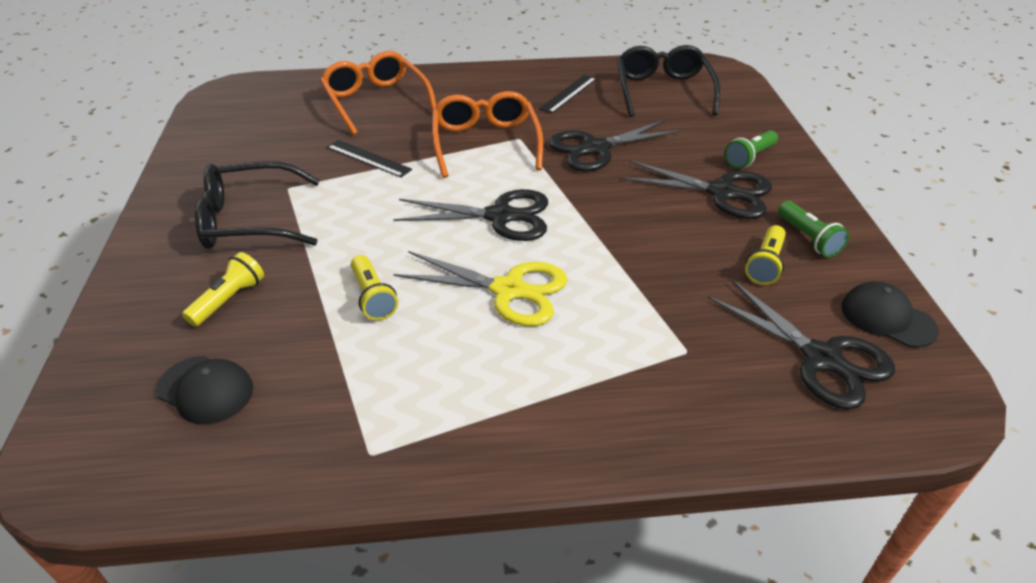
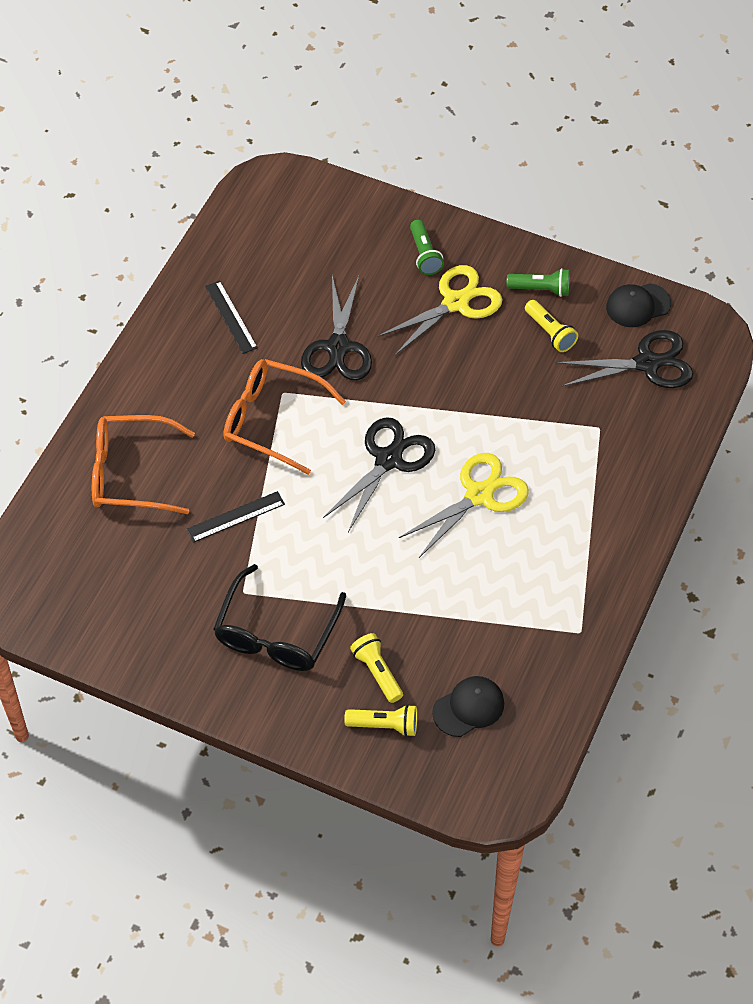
camera: 60 degrees left, 15 degrees up
yellow flashlight [351,255,398,320] -> yellow flashlight moved to [344,704,417,737]
black glasses [617,45,720,117] -> none
black scissors [621,160,772,219] -> yellow scissors [377,265,503,355]

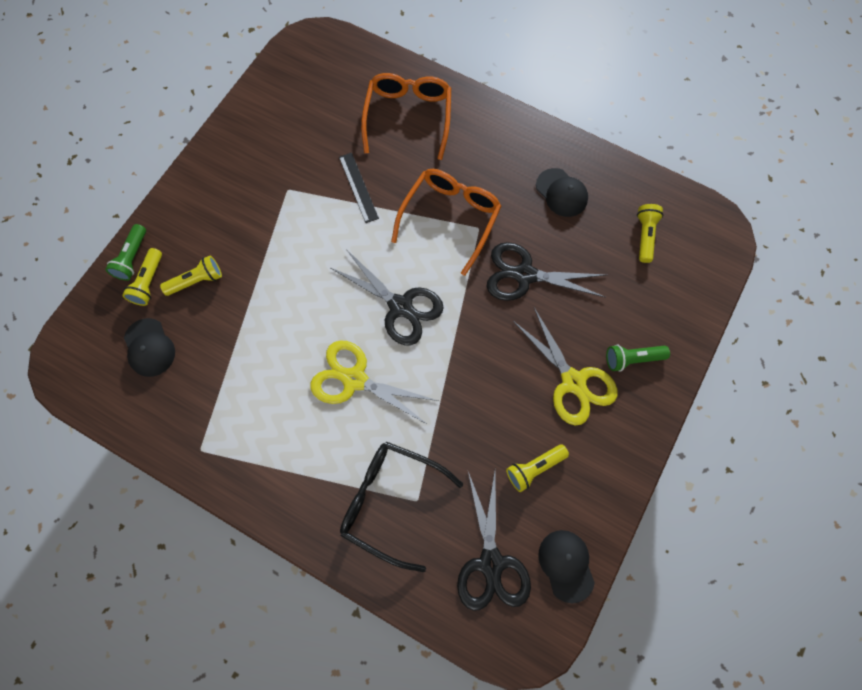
camera: 95 degrees right, 15 degrees up
black ruler [205,281,258,354] -> black cap [536,168,588,217]
black glasses [213,564,346,671] -> black glasses moved to [340,441,463,572]
yellow scissors [399,453,529,558] -> yellow scissors turned 150 degrees clockwise [310,340,438,425]
green flashlight [507,268,570,297] -> green flashlight moved to [105,224,146,281]
none -> yellow flashlight [637,204,663,263]

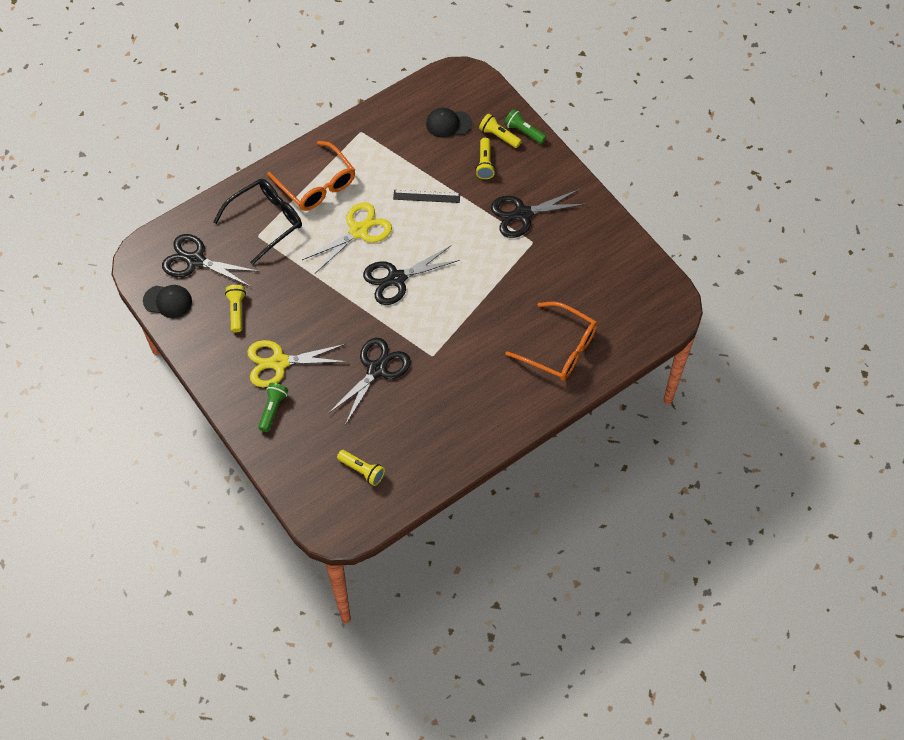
camera: 115 degrees right, 10 degrees down
black ruler [339,153,379,223] -> black ruler moved to [393,190,460,203]
orange glasses [391,169,501,276] -> orange glasses moved to [267,141,355,211]
black cap [536,168,588,217] -> none
none -> black scissors [491,189,586,238]

